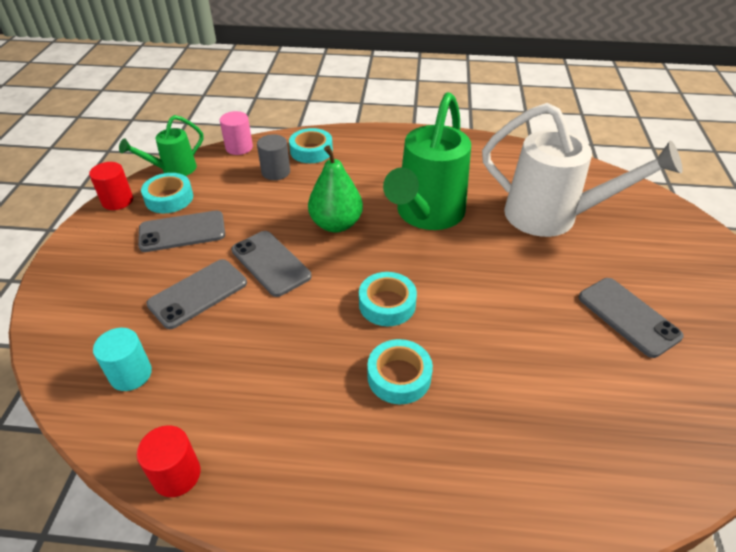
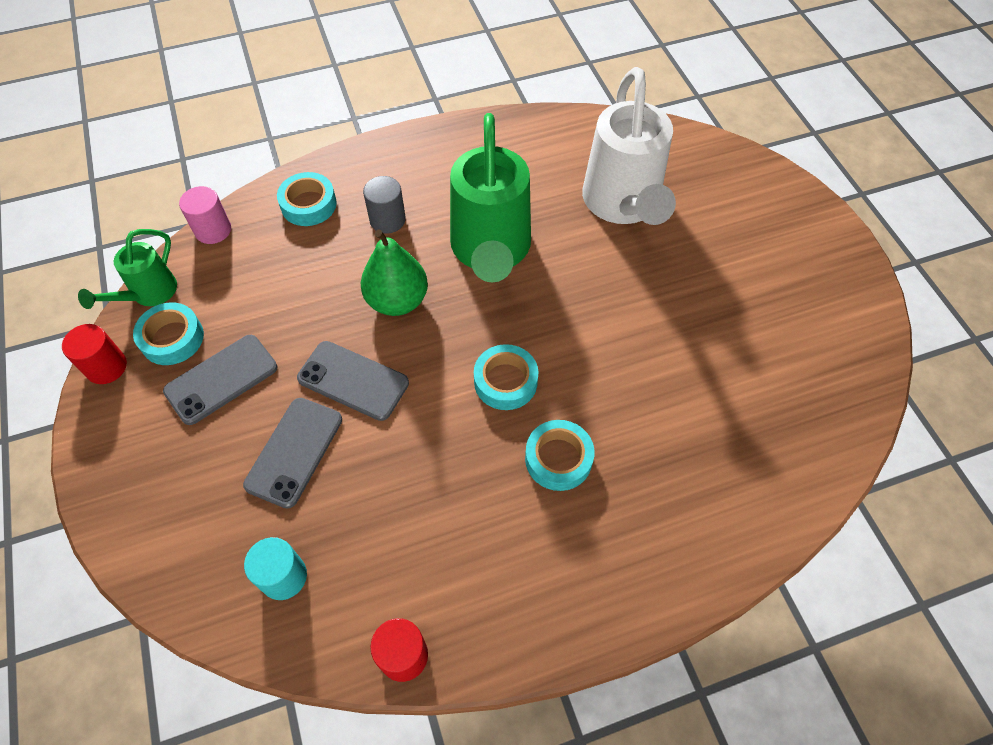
camera: 25 degrees left, 15 degrees up
grey cylinder [257,134,290,180] -> grey cylinder moved to [363,176,406,234]
white watering can [482,103,683,237] -> white watering can turned 90 degrees clockwise [582,67,676,225]
grey phone [578,278,684,358] -> none

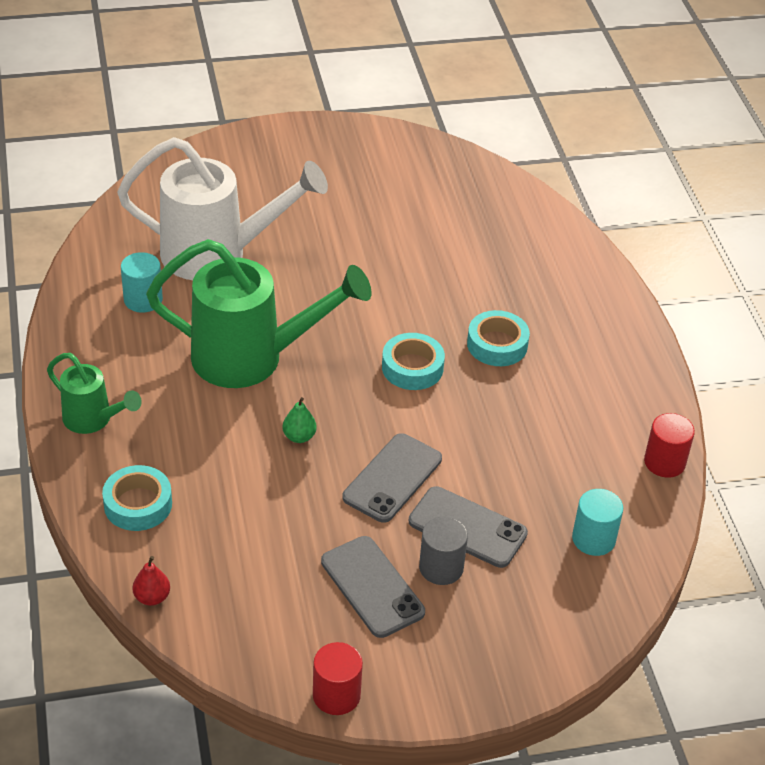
camera: 85 degrees left, 15 degrees down
green watering can [78,229,177,309] -> green watering can moved to [47,353,142,434]
turquoise tape [133,302,204,365] -> none
pink cylinder [179,186,231,244] -> red pear [132,556,170,606]
green pear [361,229,428,316] -> green pear [282,397,317,443], size x0.48
grey cylinder [363,176,406,234] -> grey cylinder moved to [419,517,468,585]
none -> turquoise cylinder [121,252,163,313]

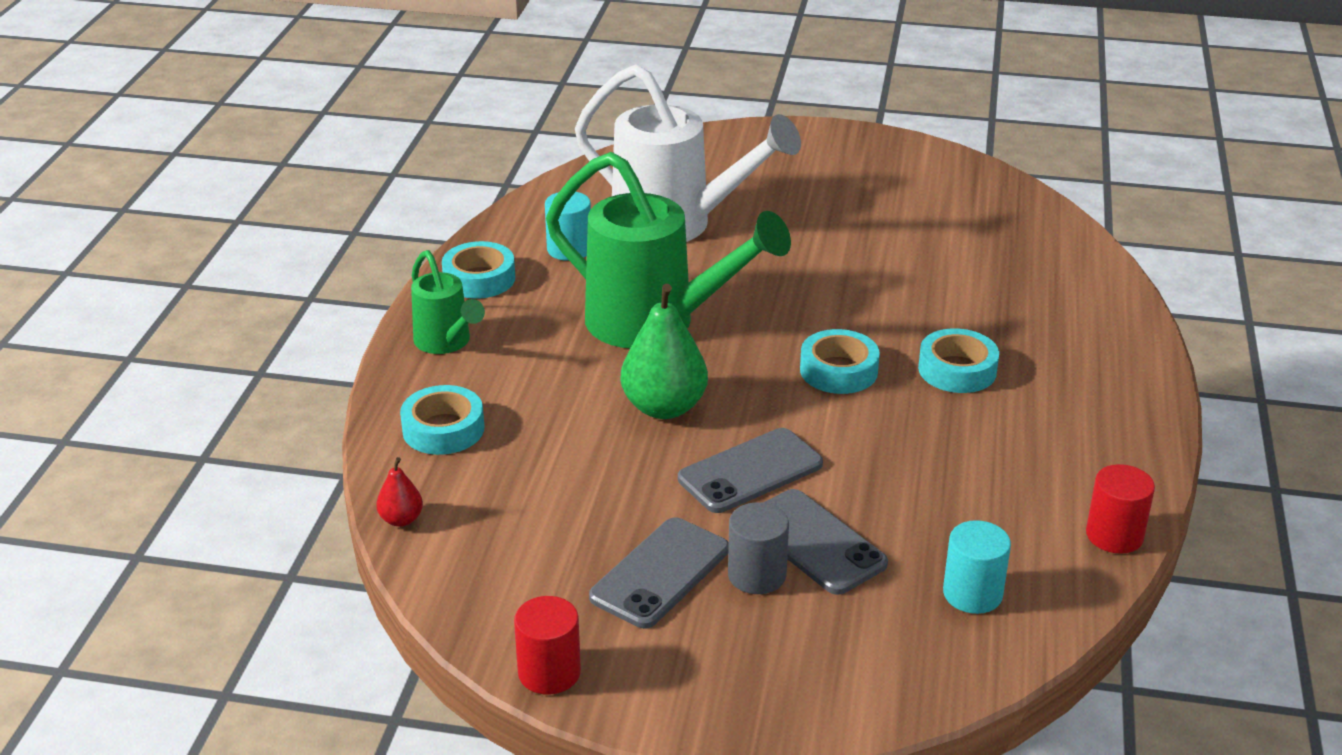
camera: 25 degrees right, 10 degrees down
green pear [282,397,317,443] -> green pear [621,284,708,419], size x2.06
grey phone [321,536,425,638] -> grey phone turned 45 degrees clockwise [589,517,729,628]
none -> turquoise tape [442,241,515,299]

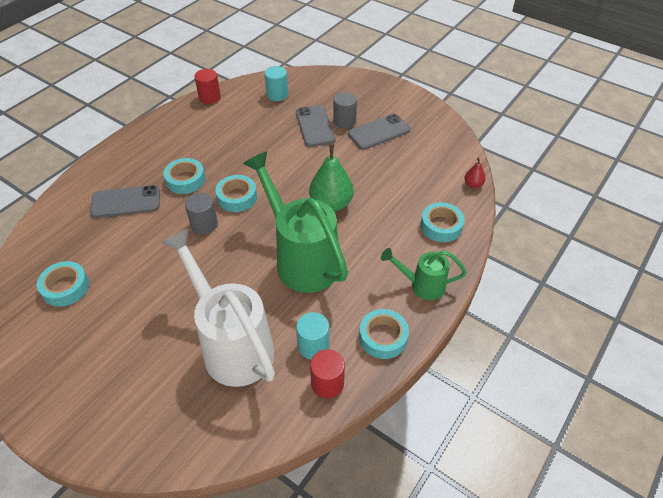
camera: 155 degrees left, 15 degrees up
green watering can [411,250,485,354] -> green watering can turned 75 degrees counterclockwise [381,248,467,300]
red cylinder [514,596,581,694] -> red cylinder moved to [310,349,345,398]
grey phone [678,428,823,513] -> grey phone moved to [90,185,160,218]
none -> turquoise tape [37,261,89,307]
none -> grey cylinder [185,193,218,234]

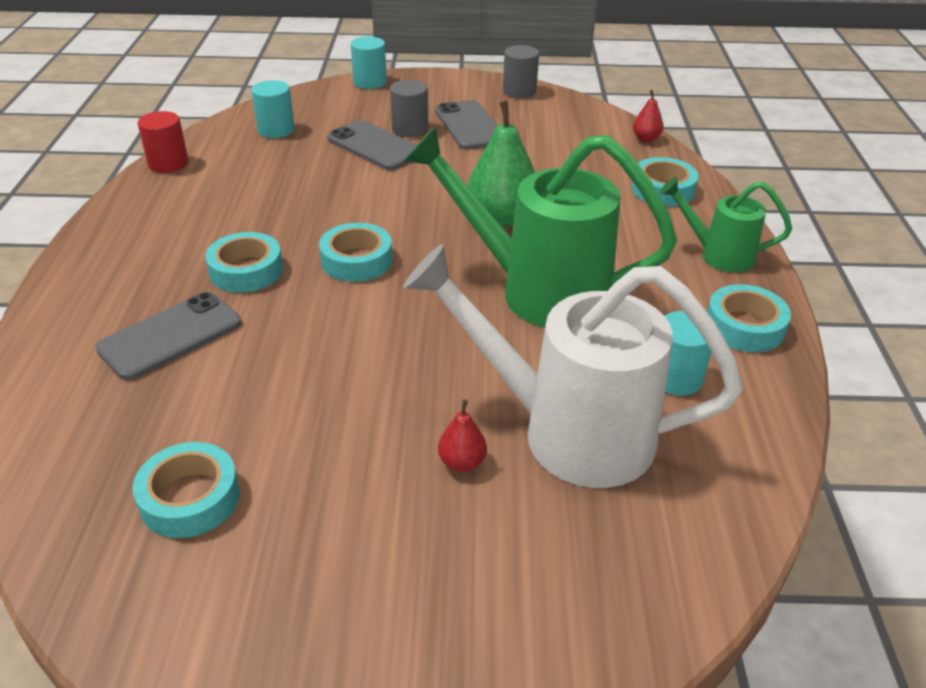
camera: 35 degrees left, 10 degrees down
grey cylinder [185,193,218,234] -> grey cylinder moved to [503,45,539,98]
red cylinder [310,349,345,398] -> none
grey phone [348,114,410,150] -> grey phone turned 45 degrees counterclockwise [435,100,497,150]
green watering can [381,248,467,300] -> green watering can turned 45 degrees clockwise [660,177,792,273]
none -> turquoise cylinder [351,37,387,89]
none -> red pear [438,400,487,472]

